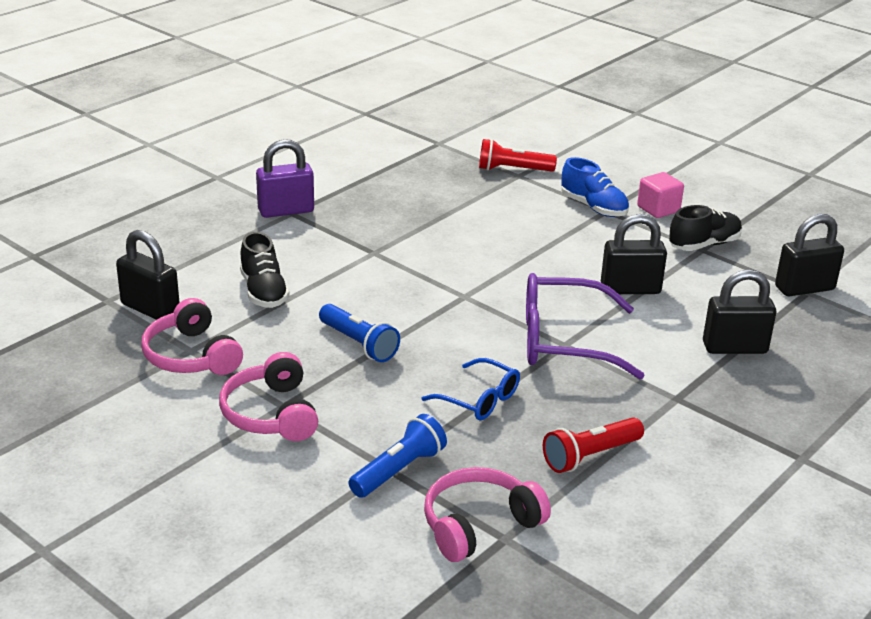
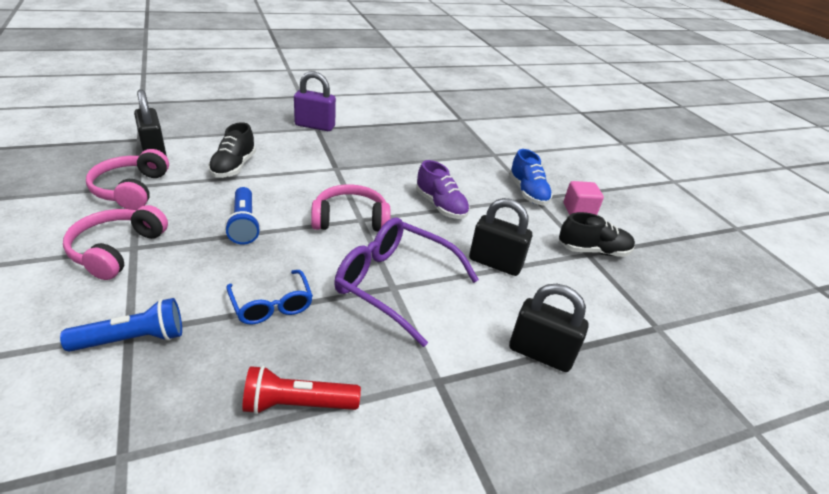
camera: 25 degrees right, 5 degrees up
pink headphones [424,467,551,562] -> pink headphones moved to [311,184,391,232]
red flashlight [479,139,557,172] -> none
black padlock [775,214,844,296] -> none
none -> purple shoe [416,160,470,219]

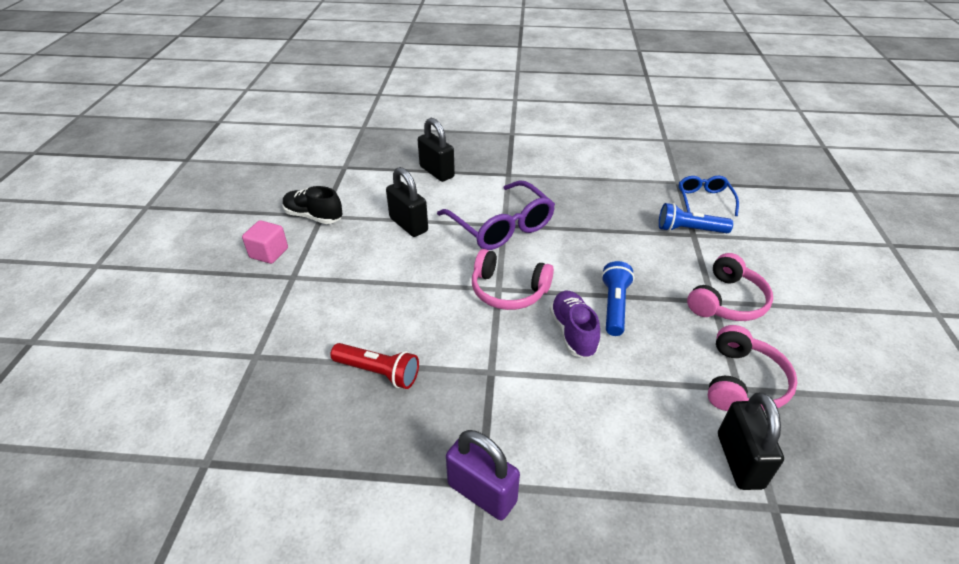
camera: 150 degrees left, 5 degrees up
black shoe [208,122,256,178] -> none
blue glasses [226,270,313,324] -> blue glasses moved to [679,176,739,216]
red flashlight [242,366,361,415] -> red flashlight moved to [330,343,419,389]
purple shoe [416,160,470,219] -> purple shoe moved to [550,291,600,358]
blue shoe [509,149,553,205] -> none

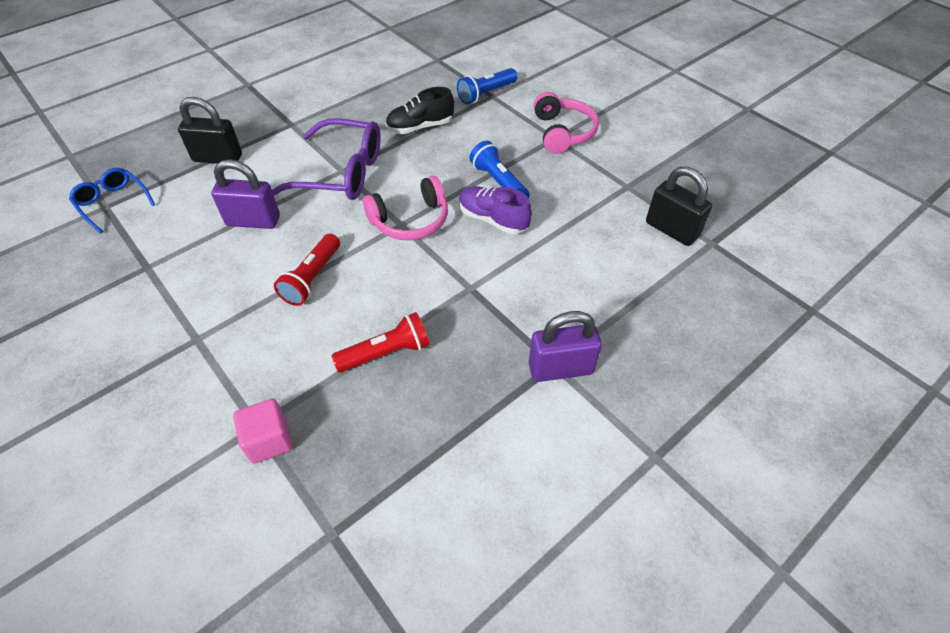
camera: 45 degrees left, 10 degrees up
pink cube [242,220,288,264] -> pink cube moved to [233,399,293,464]
black shoe [283,186,343,224] -> black shoe moved to [386,87,454,134]
black padlock [386,167,428,237] -> purple padlock [211,160,280,229]
blue glasses [679,176,739,216] -> blue glasses moved to [69,168,155,233]
pink headphones [708,325,798,411] -> none
none -> red flashlight [274,234,340,306]

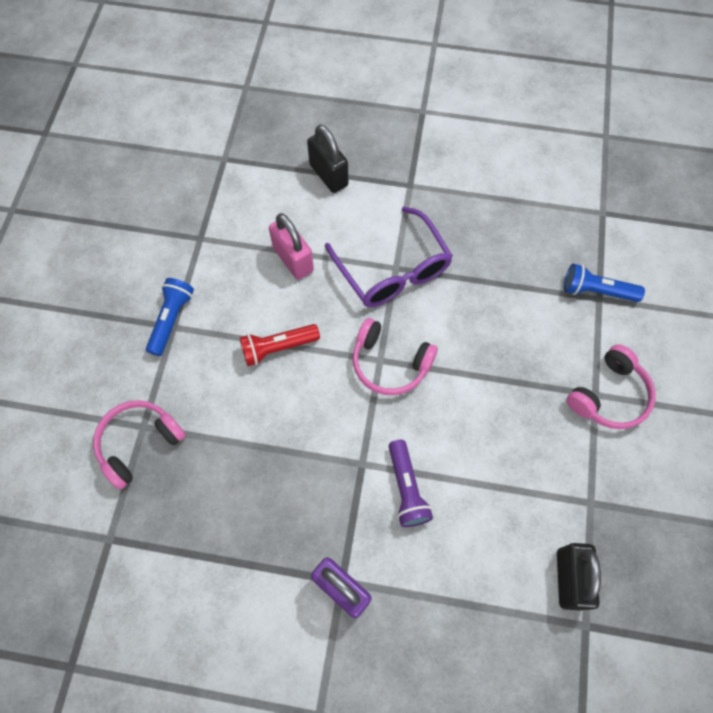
camera: 50 degrees right, 15 degrees up
blue glasses [69,168,155,233] -> none
purple padlock [211,160,280,229] -> pink padlock [269,213,314,280]
pink cube [233,399,293,464] -> pink headphones [93,400,186,489]
red flashlight [331,312,430,373] -> none
black shoe [386,87,454,134] -> none
purple shoe [459,186,532,234] -> none
blue flashlight [469,141,530,198] -> blue flashlight moved to [146,278,194,356]
none -> purple flashlight [389,440,433,527]

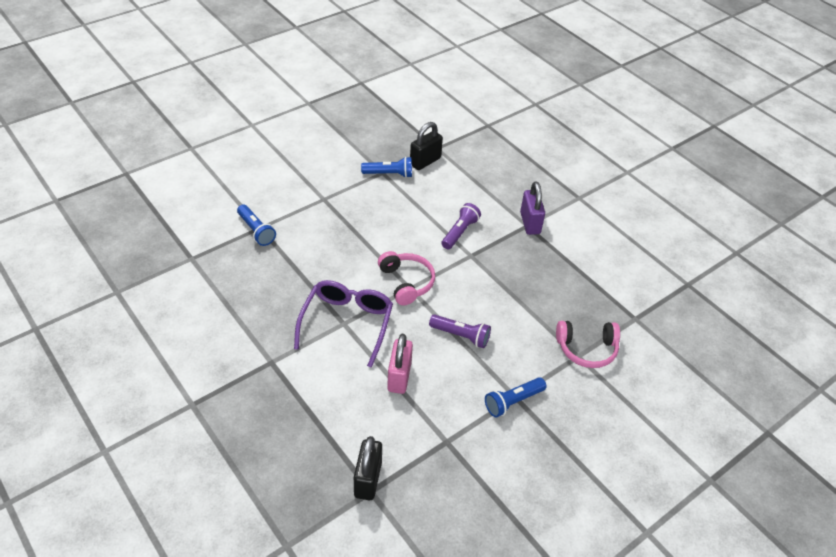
camera: 140 degrees left, 20 degrees down
red flashlight [240,324,320,366] -> purple flashlight [429,315,491,348]
black padlock [307,125,348,193] -> black padlock moved to [354,436,382,500]
pink headphones [567,344,656,429] -> none
none -> blue flashlight [361,157,412,178]

